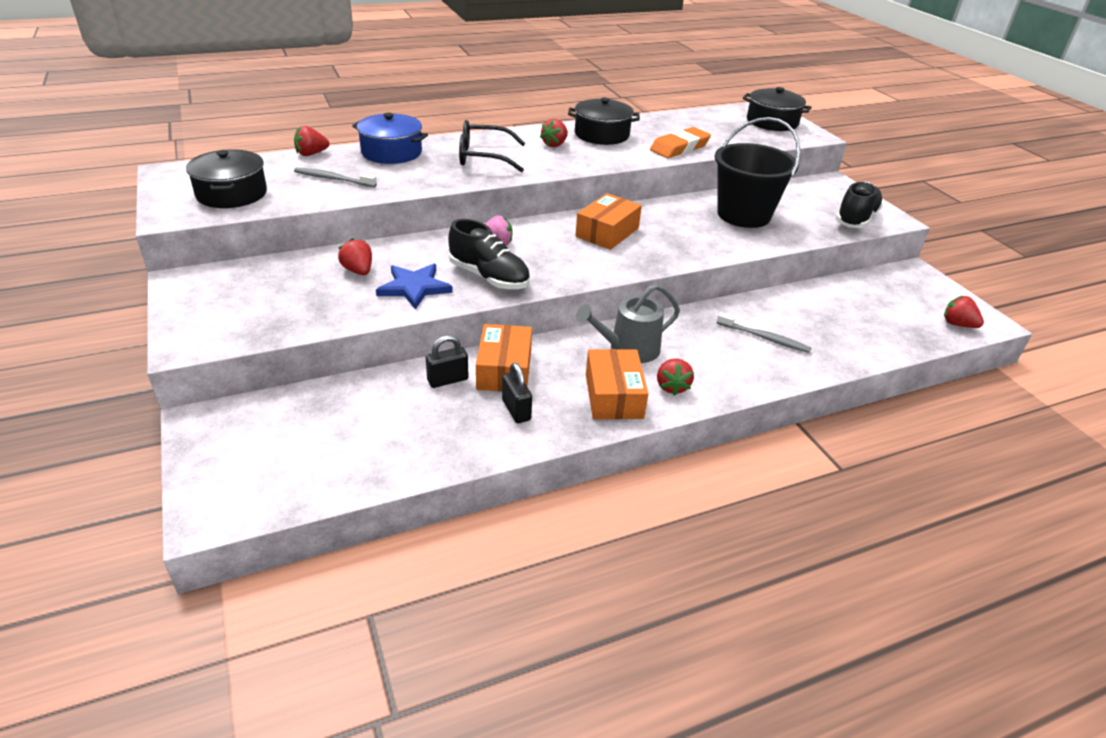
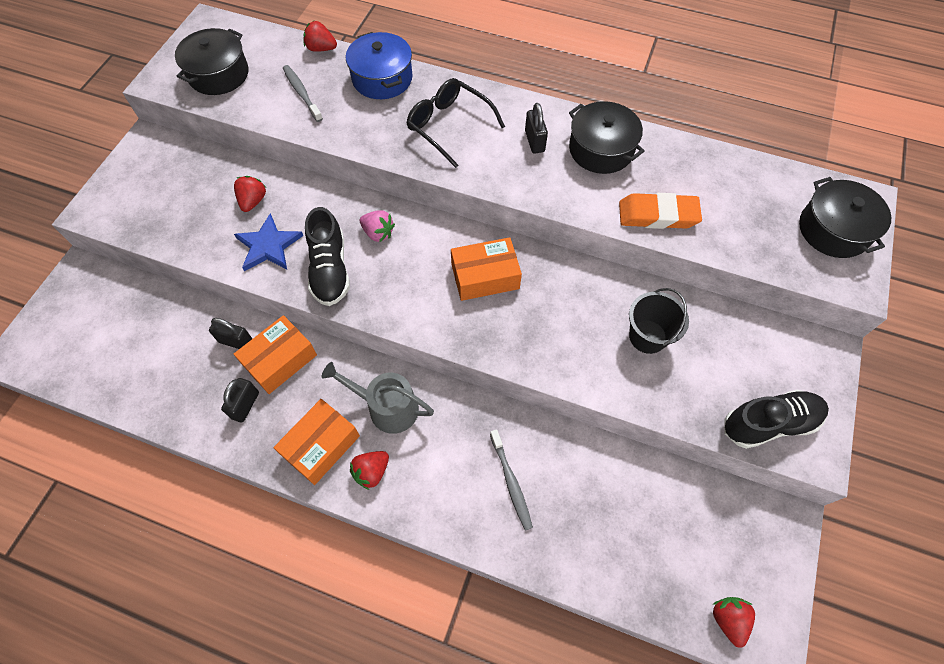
camera: 45 degrees right, 25 degrees up
red strawberry [540,119,568,147] -> black padlock [525,103,548,154]
black bucket [715,117,800,228] -> black bucket [629,288,689,354], size x0.60

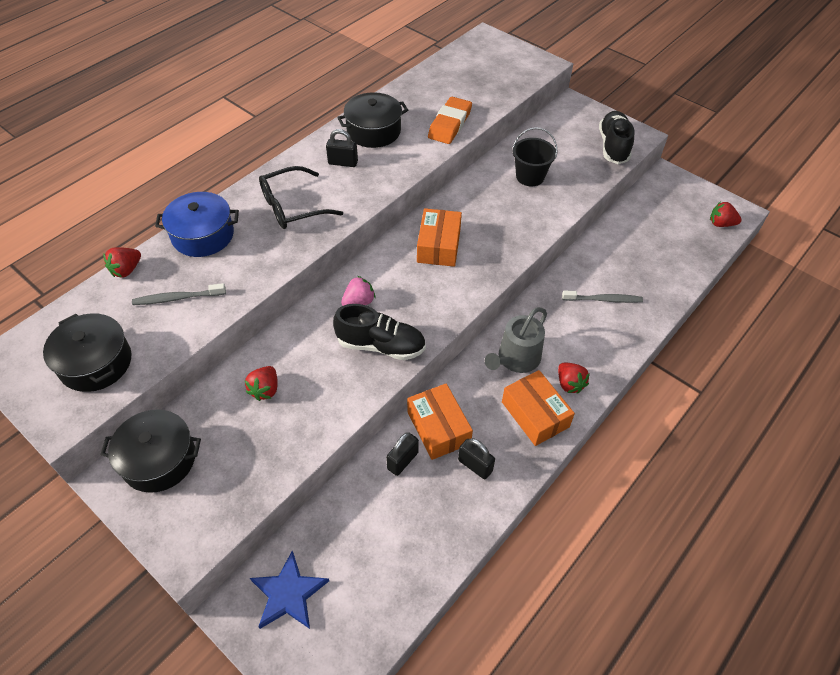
camera: 70 degrees left, 10 degrees down
red strawberry [234,176,266,212] -> red strawberry turned 105 degrees counterclockwise [245,366,278,401]
blue star [234,213,303,271] -> blue star moved to [250,551,329,629]
black pot [799,177,891,258] -> black pot moved to [100,409,201,493]

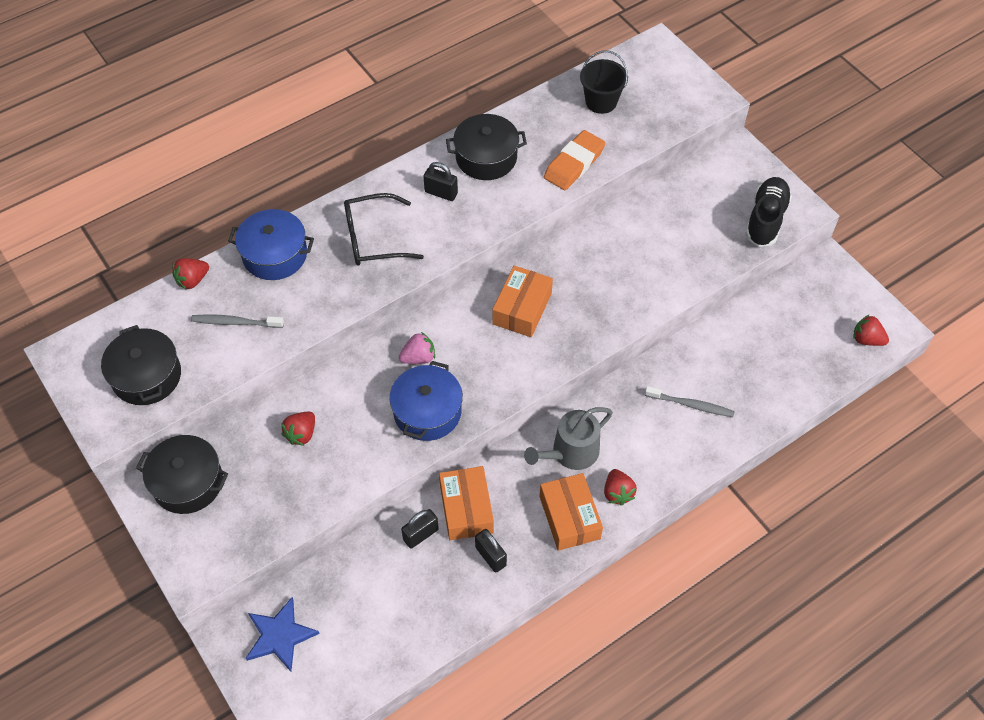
camera: 15 degrees right, 5 degrees up
black shoe [333,304,426,360] -> blue pot [390,361,463,441]
black bucket [512,127,558,186] -> black bucket moved to [580,50,628,114]

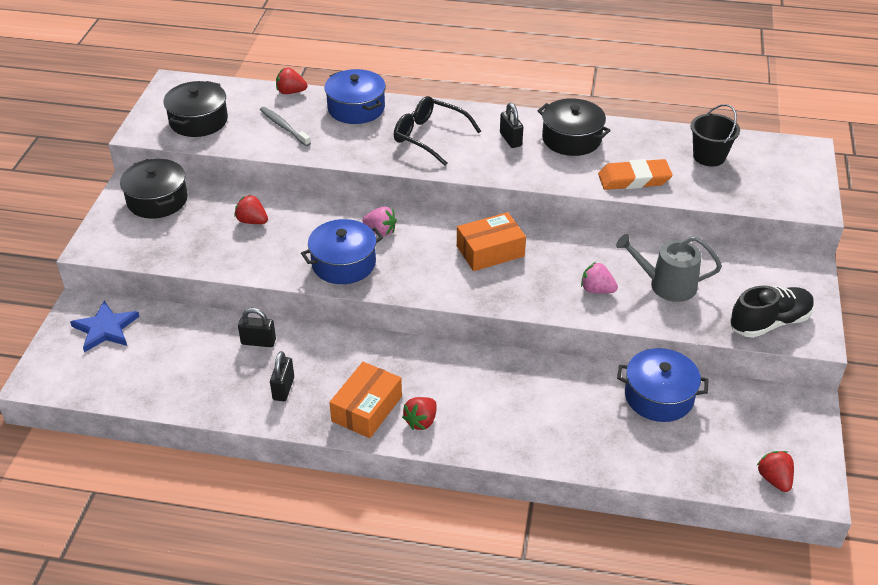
camera: 45 degrees right, 15 degrees down
red strawberry [281,411,315,446] -> red strawberry turned 45 degrees clockwise [234,195,268,224]
orange box [439,466,494,540] -> none
grey watering can [524,407,613,470] -> grey watering can moved to [616,234,722,302]
grey toothbrush [645,386,735,417] -> none
none -> pink strawberry [581,262,618,293]
none -> blue pot [617,348,709,422]

